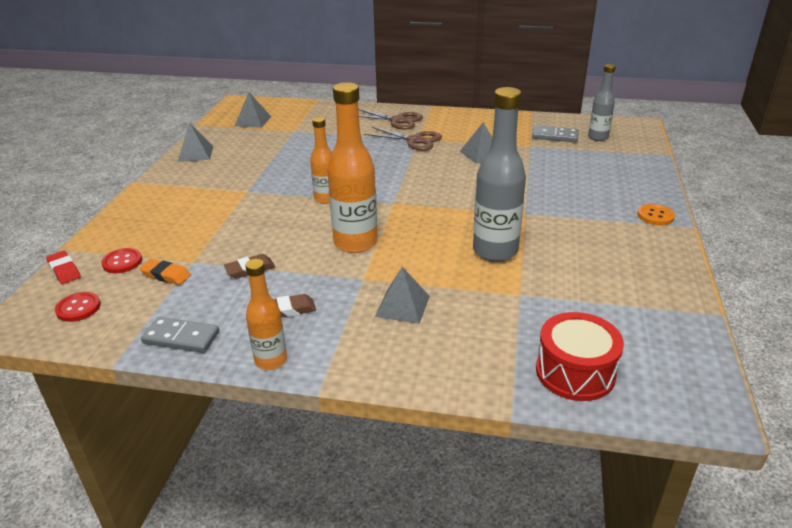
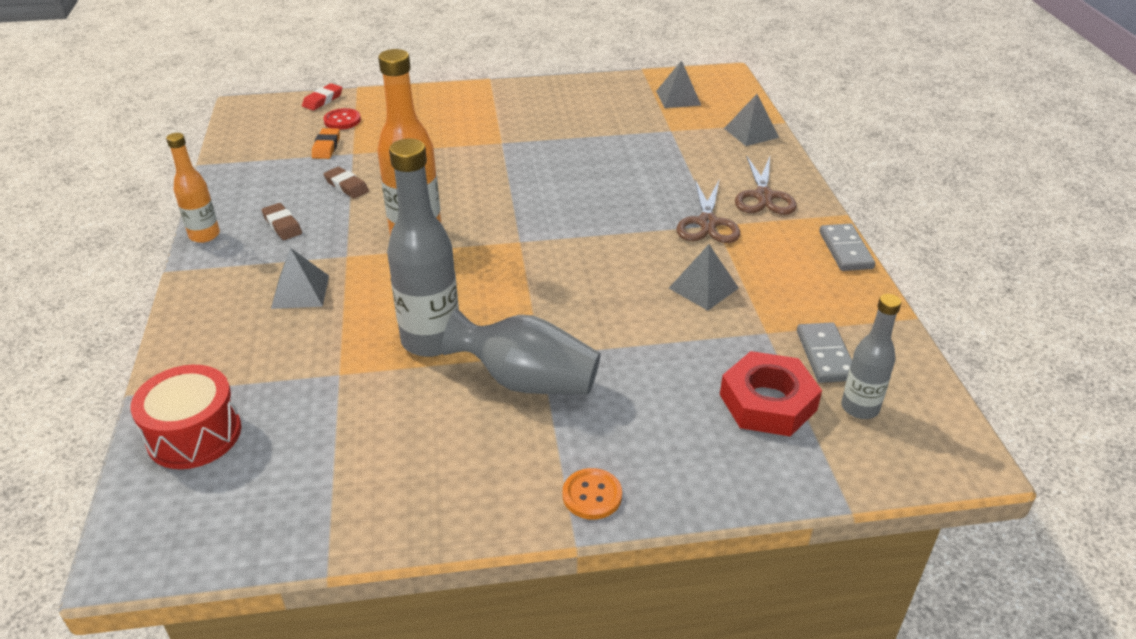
camera: 70 degrees right, 5 degrees up
red button [55,292,101,322] -> none
grey domino [141,317,219,353] -> grey domino moved to [819,224,875,271]
grey pyramid [178,122,213,162] -> grey pyramid moved to [724,94,779,146]
orange bottle [310,117,332,204] -> none
none -> grey vase [442,309,600,395]
none -> red nut [720,351,822,437]

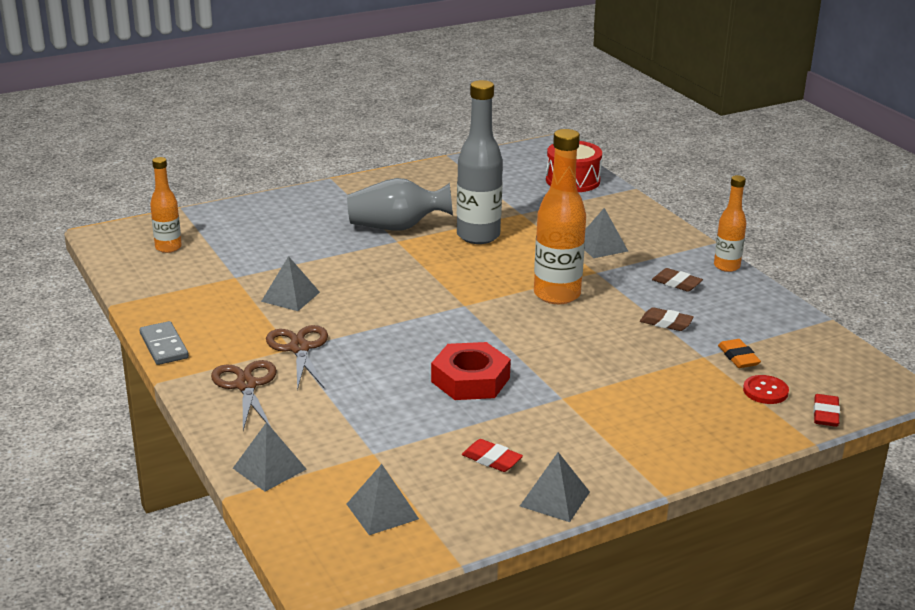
camera: 160 degrees right, 10 degrees down
orange button [563,468,622,520] -> none
red nut [720,351,822,437] -> red nut moved to [431,342,511,400]
grey domino [797,322,852,383] -> none
grey bottle [841,294,901,419] -> orange bottle [150,157,182,253]
none -> red eraser [462,439,523,472]
none -> grey pyramid [520,452,590,522]

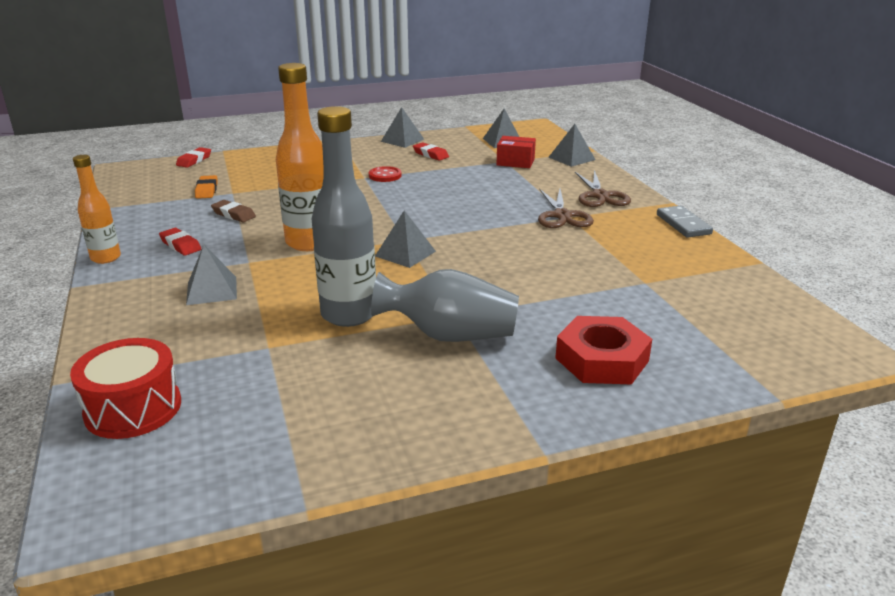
camera: 170 degrees left, 0 degrees up
orange bottle [150,157,182,253] -> none
grey pyramid [261,256,320,311] -> grey pyramid moved to [375,210,436,268]
red nut [431,342,511,400] -> red nut moved to [555,316,652,385]
brown eraser [652,268,703,292] -> red eraser [159,228,201,256]
red button [743,375,789,404] -> red button moved to [369,166,402,182]
none -> red box [496,136,536,168]

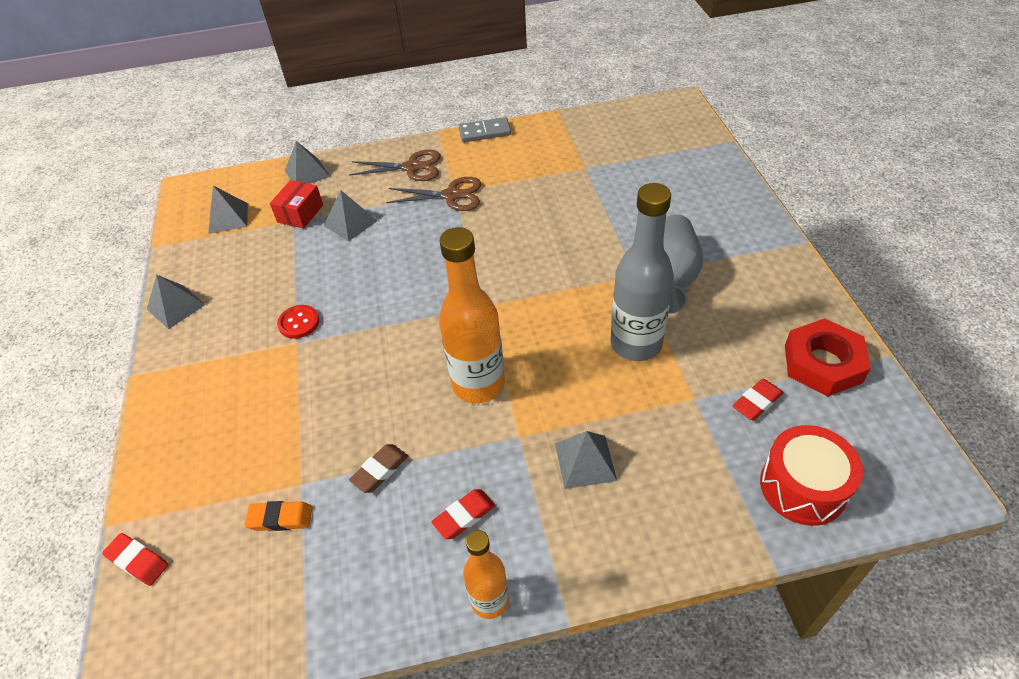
camera: 80 degrees left, 20 degrees up
grey pyramid [375,210,436,268] -> grey pyramid moved to [324,190,377,242]
red eraser [413,142,449,161] -> red eraser moved to [732,379,784,420]
red nut [555,316,652,385] -> red nut moved to [785,318,871,396]

